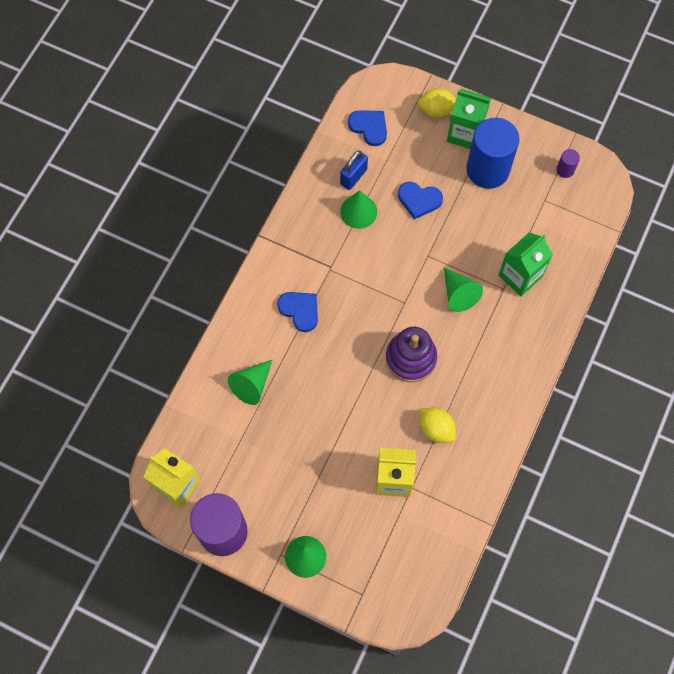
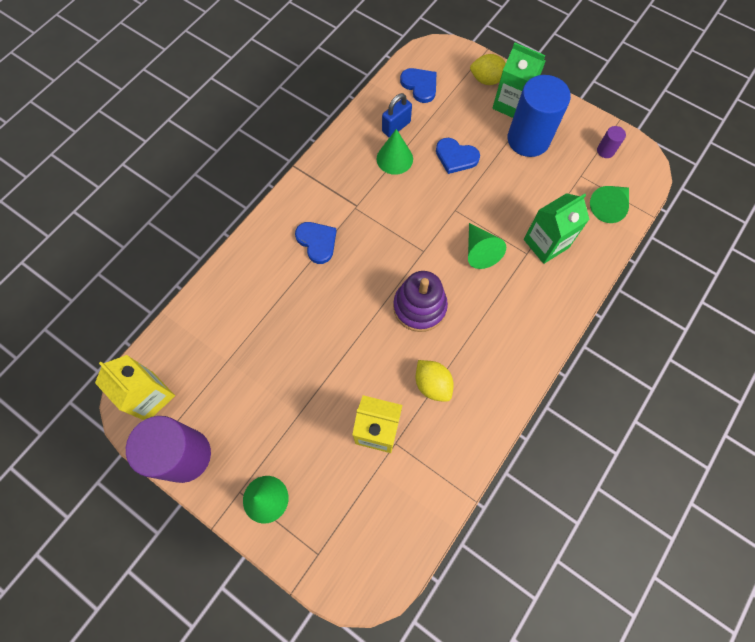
camera: 10 degrees right, 0 degrees up
green cone [228,359,273,405] -> green cone moved to [590,186,629,223]

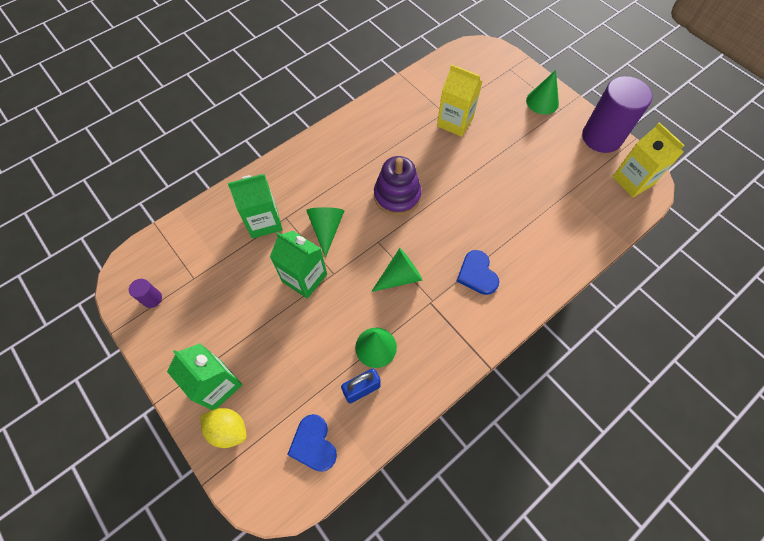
camera: 165 degrees left, 5 degrees down
yellow lemon [416,360,454,402] -> none
blue heart [436,138,480,174] -> none
blue cylinder [508,75,571,157] -> none
green cone [590,186,629,223] -> green cone moved to [371,248,423,292]
none -> green carton [270,231,327,299]

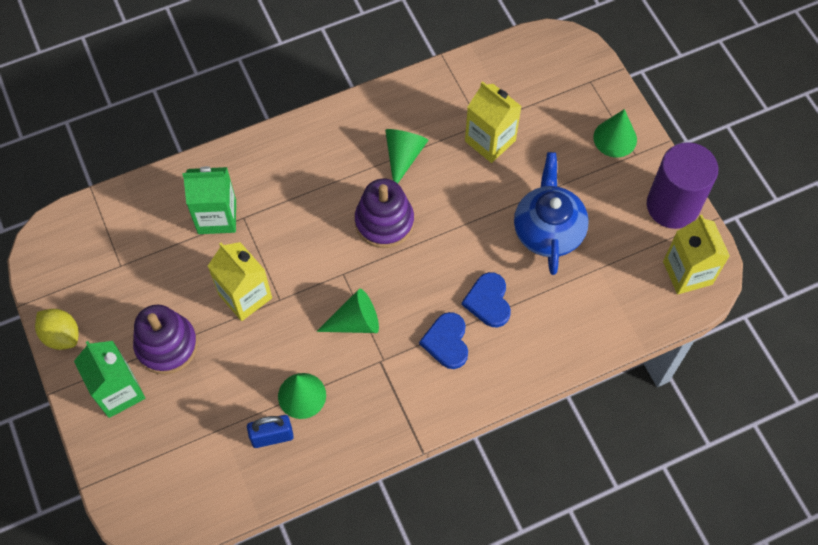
camera: 15 degrees right, 0 degrees up
purple cylinder [129,279,162,308] -> none
yellow lemon [200,408,247,448] -> yellow lemon moved to [35,309,79,350]
green carton [270,231,327,299] -> yellow carton [208,242,272,321]
blue heart [287,414,337,472] -> blue heart moved to [462,272,511,328]
green cone [306,207,344,258] -> green cone moved to [385,129,429,183]
none -> purple stacking toy [133,305,198,374]
none -> blue teapot [514,152,589,275]

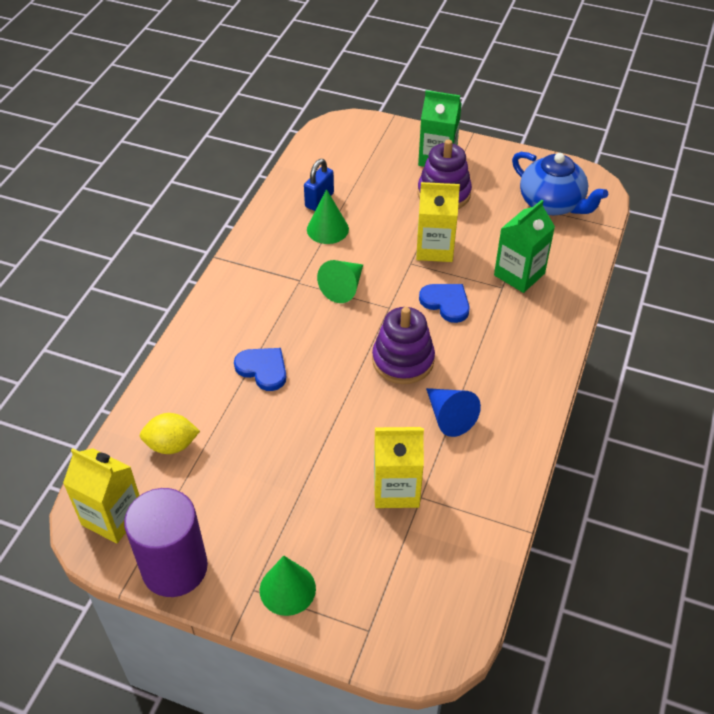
camera: 135 degrees right, 15 degrees down
yellow lemon [35,309,79,350] -> yellow lemon moved to [140,413,200,454]
green cone [385,129,429,183] -> blue cone [426,388,481,437]
blue heart [419,312,468,369] -> blue heart moved to [419,284,470,323]
blue teapot [514,152,589,275] -> blue teapot moved to [512,152,608,215]

